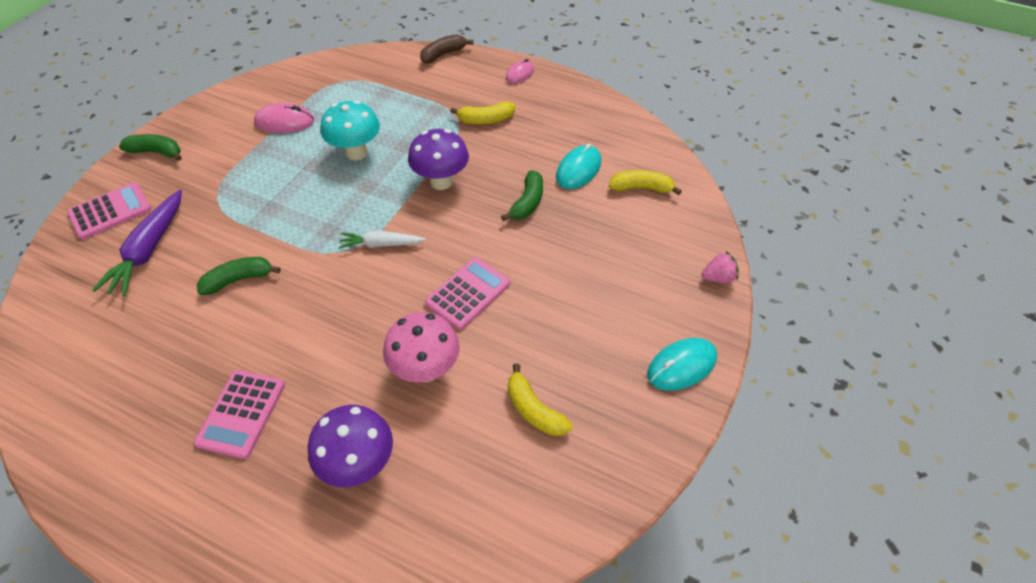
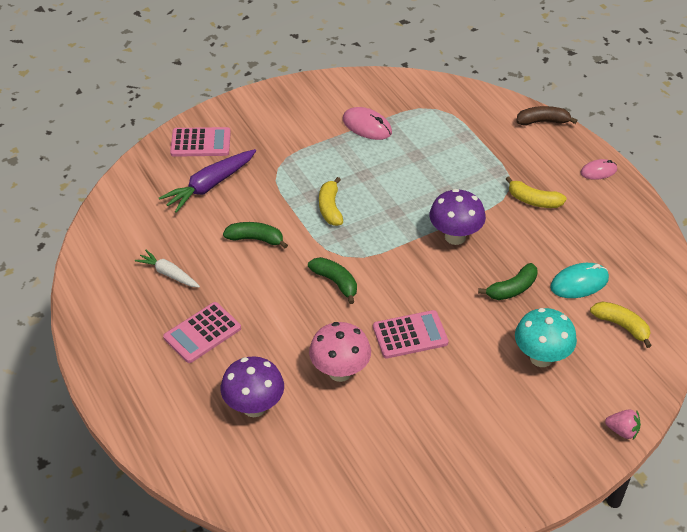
camera: 35 degrees right, 5 degrees down
green banana [119,134,182,161] -> green banana moved to [308,257,357,304]
turquoise mushroom [321,100,380,160] -> turquoise mushroom moved to [515,308,577,367]
white carrot [338,231,425,249] -> white carrot moved to [135,250,200,288]
yellow banana [508,363,573,436] -> yellow banana moved to [319,177,343,226]
turquoise mouse [647,338,717,391] -> none

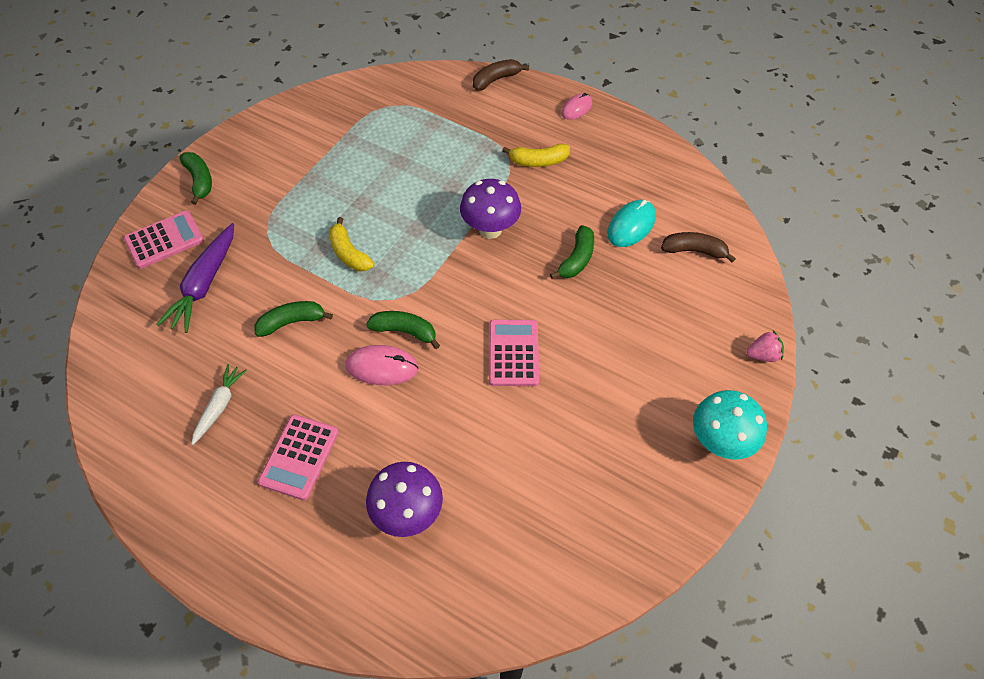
camera: 30 degrees left, 10 degrees up
white carrot [135,250,200,288] -> white carrot turned 105 degrees clockwise [191,364,247,445]
pink mushroom [309,322,371,382] -> none
pink mouse [343,107,392,140] -> pink mouse moved to [346,345,419,385]
pink calculator [373,310,448,358] -> pink calculator turned 45 degrees counterclockwise [489,320,539,386]
turquoise mushroom [515,308,577,367] -> turquoise mushroom moved to [693,390,767,460]
yellow banana [590,302,652,348] -> brown banana [661,232,736,263]
none -> green banana [179,152,212,205]

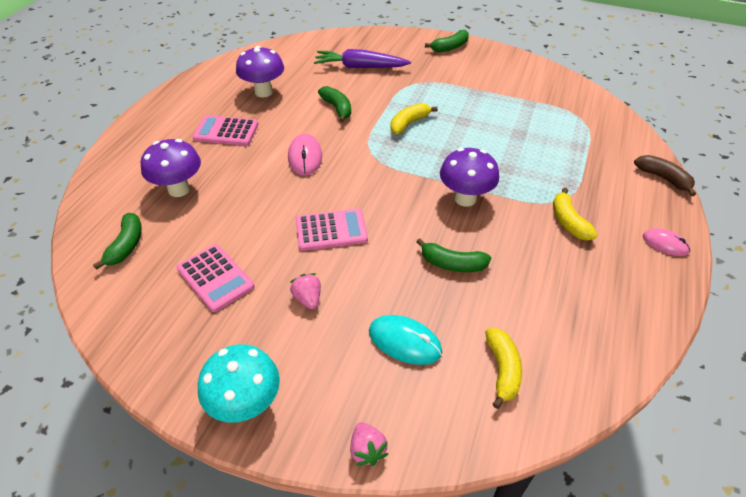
camera: 80 degrees right, 10 degrees down
pink calculator [124,210,204,269] -> pink calculator moved to [176,244,254,312]
white carrot [191,364,247,445] -> purple mushroom [236,46,284,97]
green banana [366,311,440,349] -> green banana moved to [93,213,142,270]
turquoise mouse [607,200,656,247] -> turquoise mouse moved to [369,315,442,365]
brown banana [661,232,736,263] -> yellow banana [485,328,522,409]
none -> pink strawberry [290,273,321,309]

